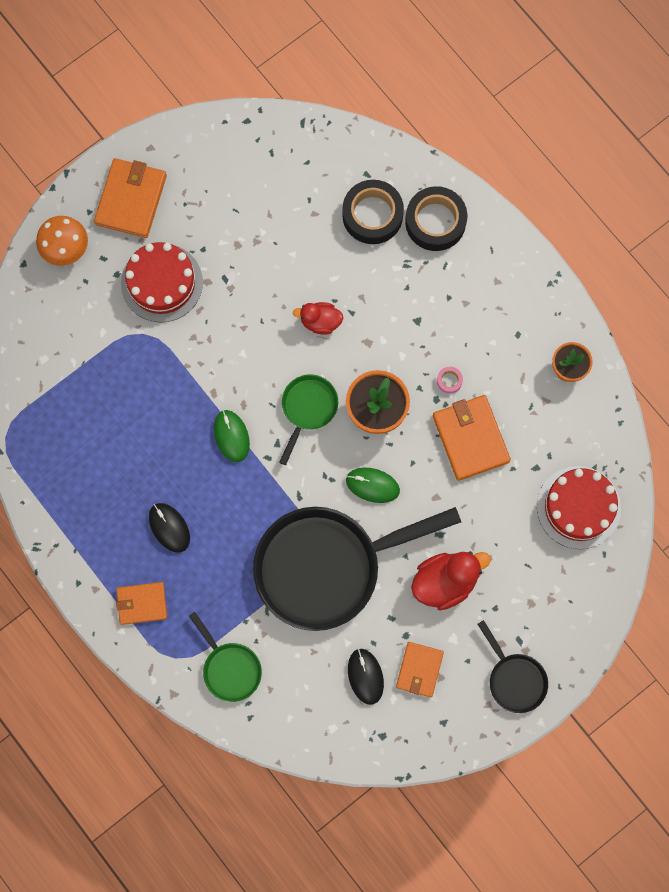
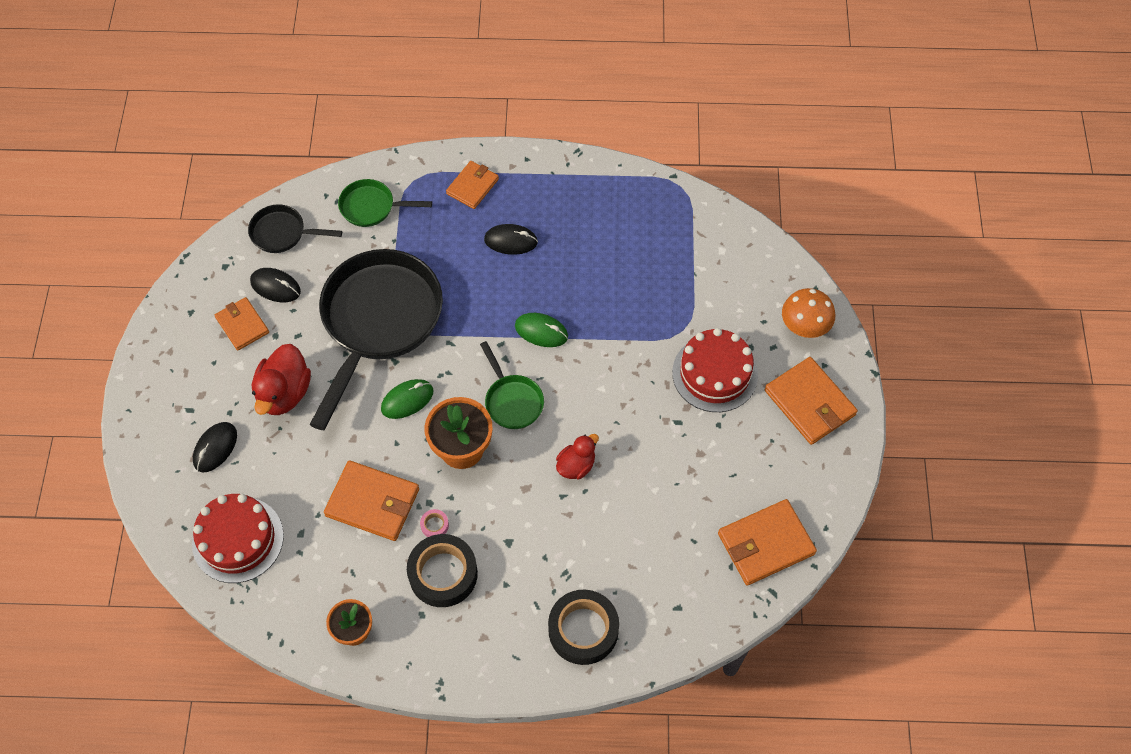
camera: 130 degrees right, 15 degrees down
black tape [342,180,404,244] -> black tape moved to [407,534,478,607]
black pan [478,620,548,713] -> black pan moved to [248,204,342,253]
none -> black mouse [193,422,237,472]
none -> orange wallet [718,499,817,585]

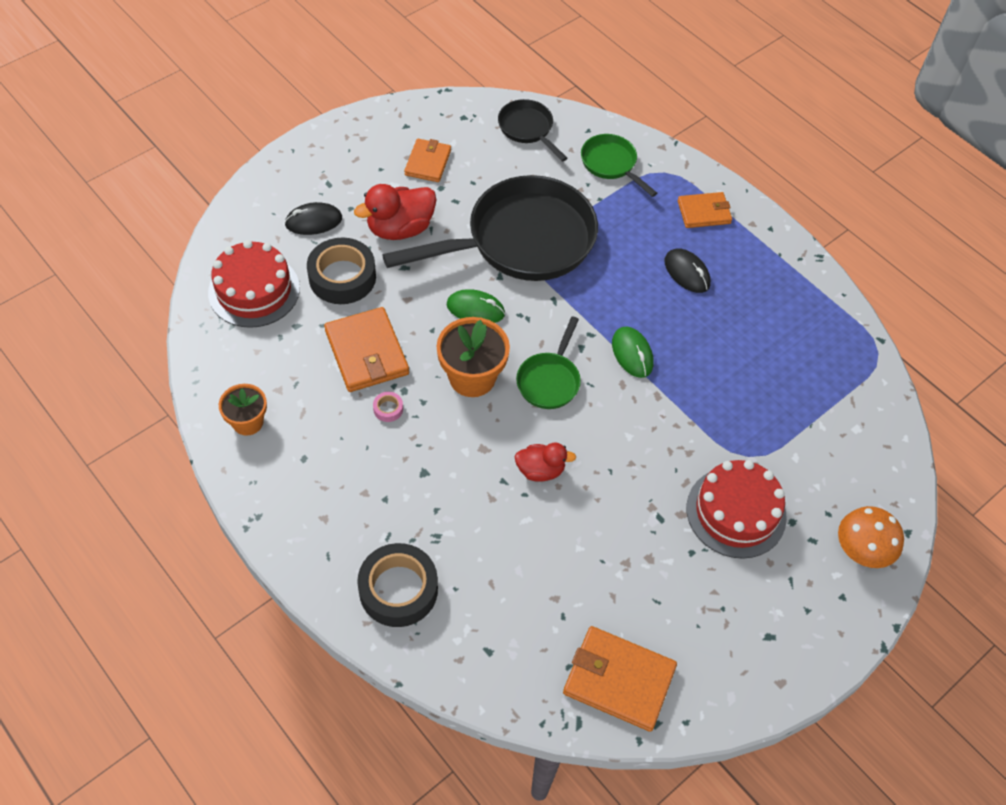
camera: 45 degrees right, 5 degrees down
black mouse [250,268,301,302] -> none
black tape [407,534,478,607] -> black tape moved to [307,237,376,304]
orange wallet [765,357,858,445] -> none

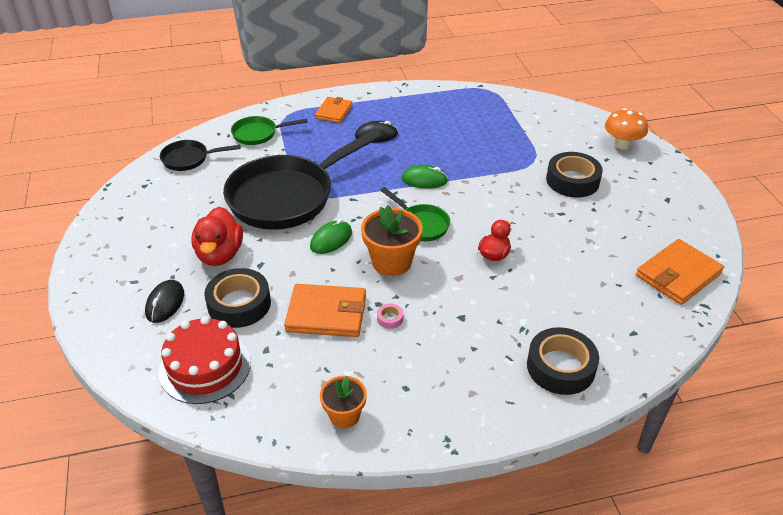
camera: 60 degrees left, 15 degrees down
black pan [382,175,598,281] -> black pan turned 135 degrees counterclockwise [223,129,382,230]
orange wallet [404,139,451,182] -> none
red cake [686,460,787,559] -> black tape [546,152,603,198]

